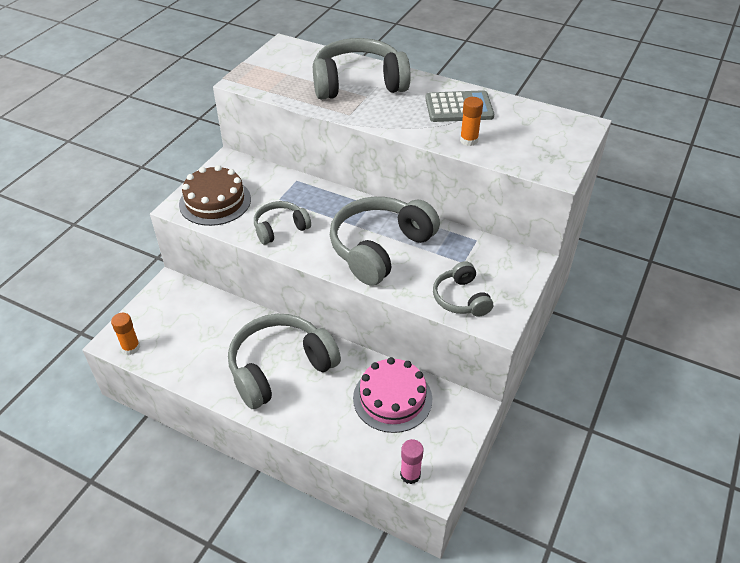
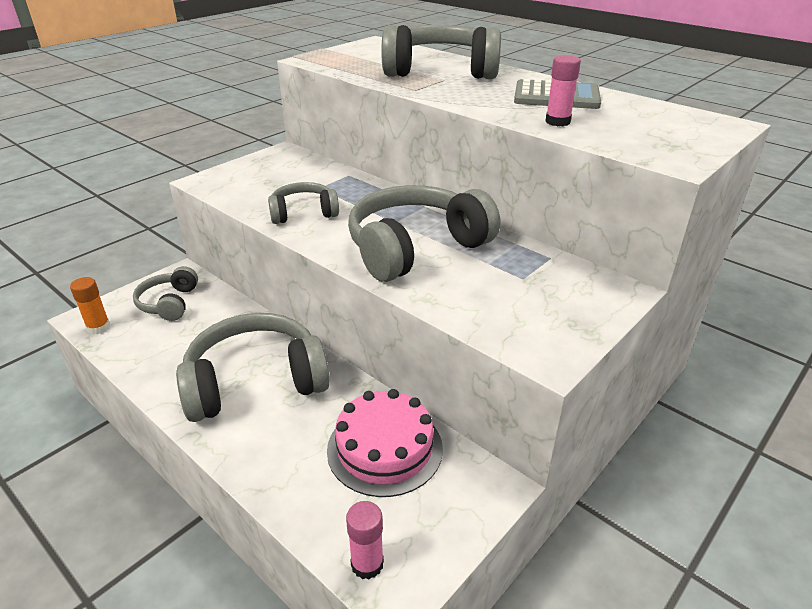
camera: 15 degrees right, 10 degrees down
brown cake [179,165,251,226] -> none
grey headphones [433,261,493,317] -> grey headphones moved to [133,266,198,321]
orange glue stick [460,97,483,146] -> pink glue stick [545,55,581,126]

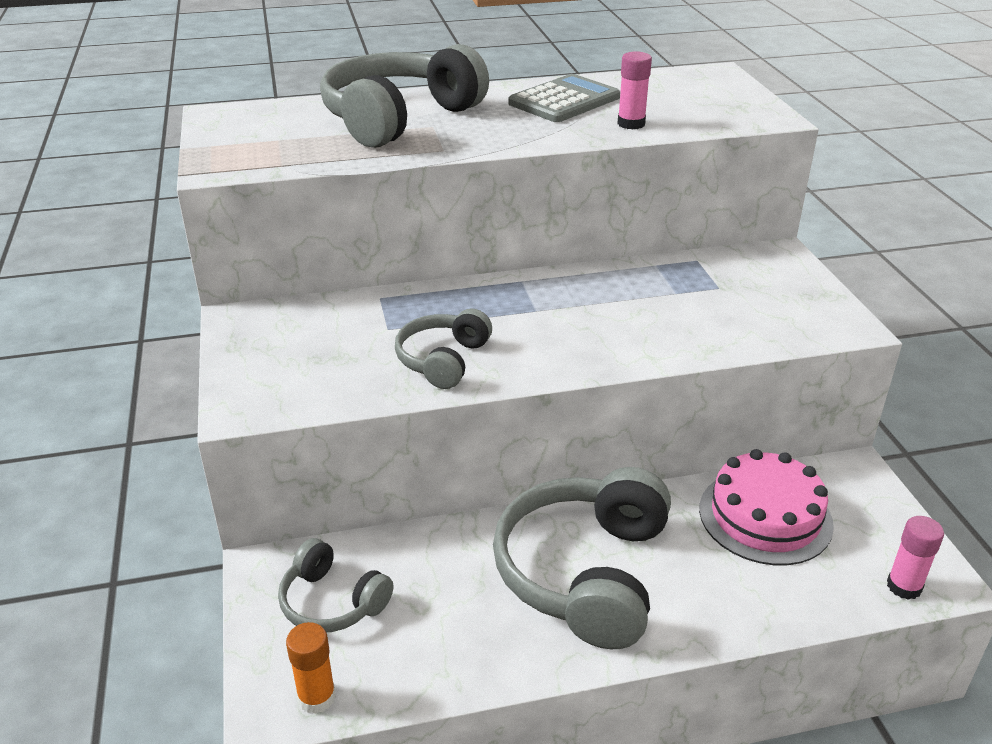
camera: 55 degrees left, 0 degrees up
grey headphones [348,185,500,282] -> none

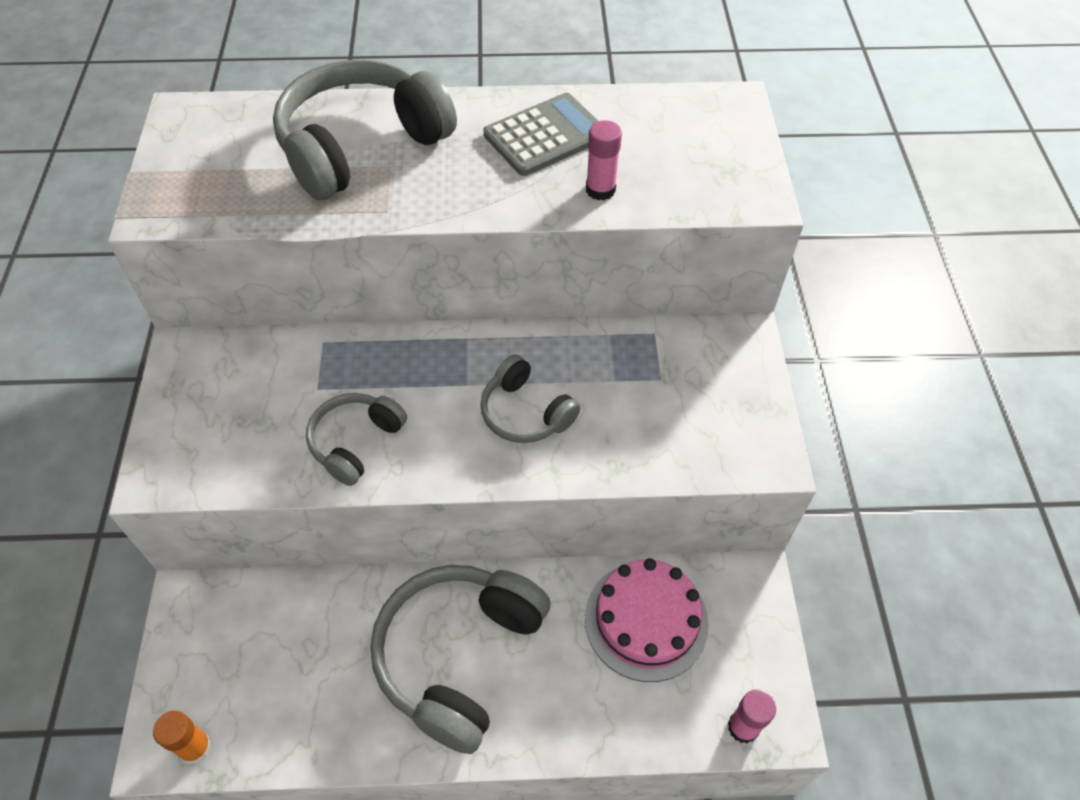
camera: 10 degrees right, 20 degrees up
grey headphones [278,538,393,632] -> grey headphones moved to [480,355,580,443]

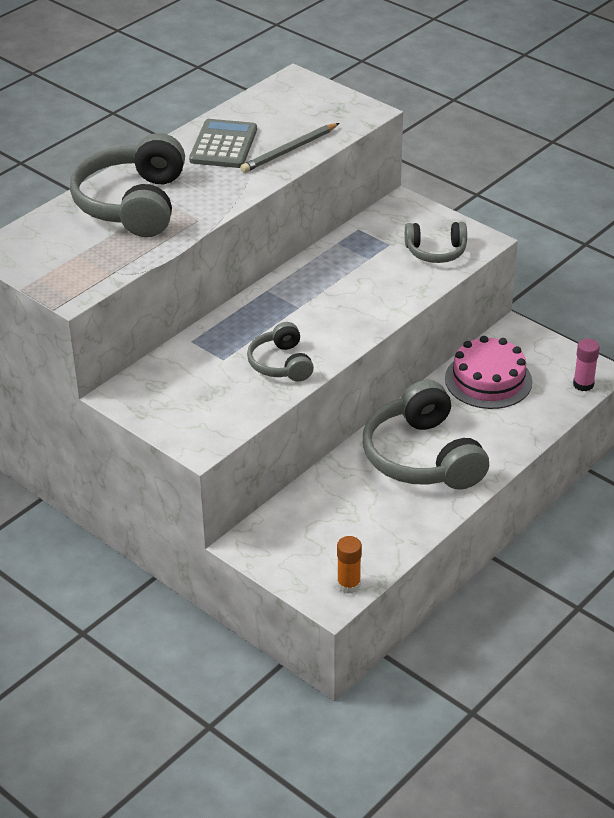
camera: 45 degrees left, 15 degrees down
grey headphones [480,355,580,443] -> grey headphones moved to [405,222,467,263]
pink glue stick [586,120,622,200] -> grey pencil [240,123,339,173]

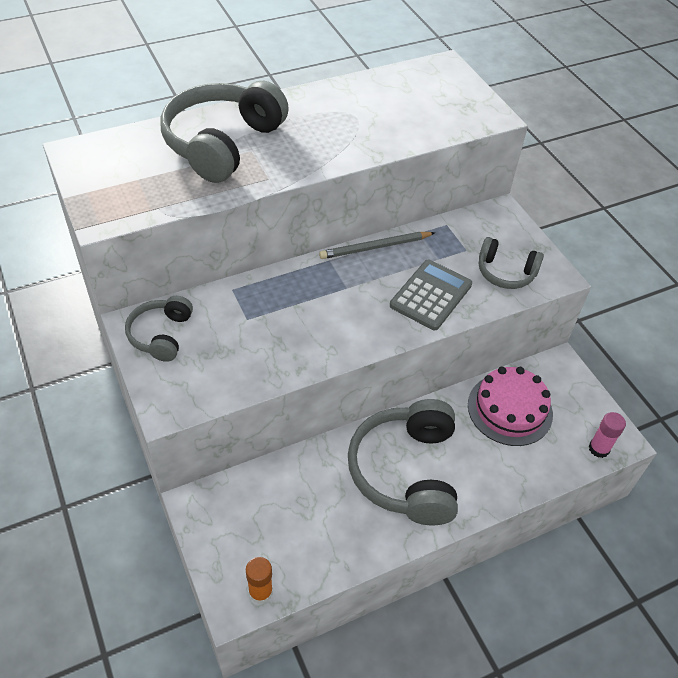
camera: 20 degrees right, 10 degrees up
grey calculator [189,119,257,168] -> grey calculator moved to [390,260,472,330]
grey pencil [240,123,339,173] -> grey pencil moved to [319,232,435,259]
grey headphones [247,322,314,382] -> grey headphones moved to [125,296,193,362]

